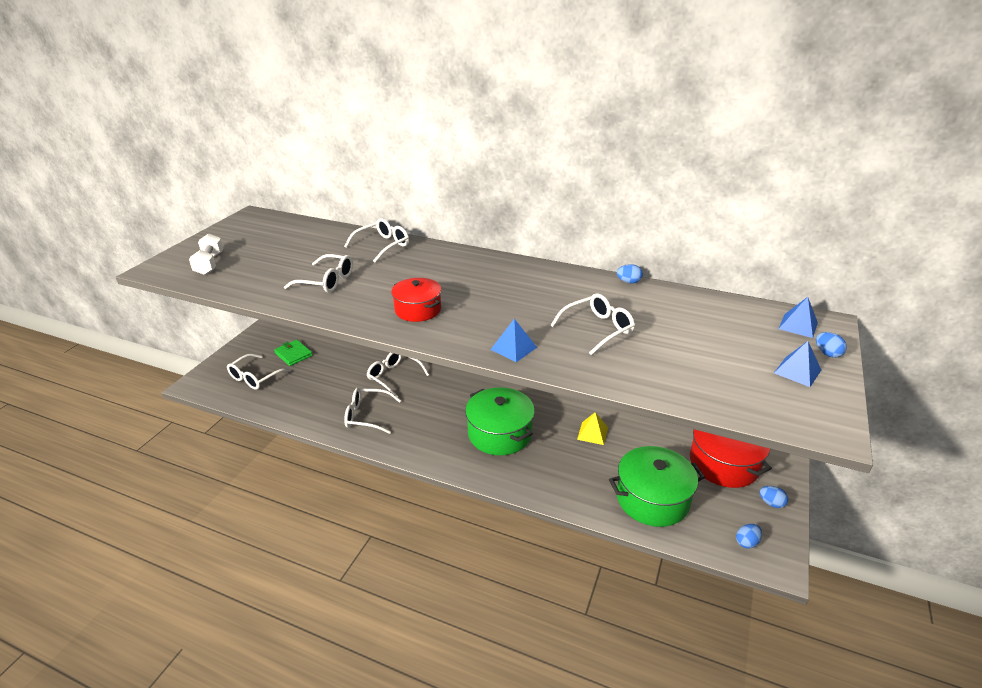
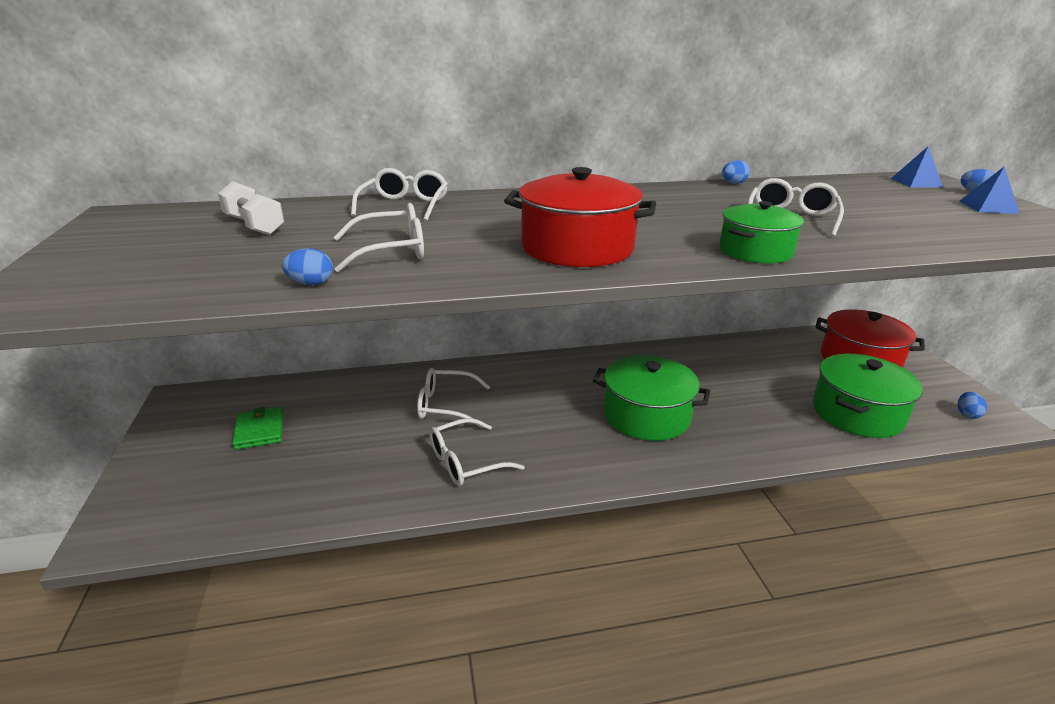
camera: 35 degrees left, 5 degrees down
white dumbbell [189,233,223,275] -> white dumbbell moved to [218,181,284,235]
white glasses [227,354,291,390] -> none
green wallet [274,340,313,366] -> green wallet turned 60 degrees clockwise [232,407,283,450]
red pot [391,278,441,322] -> red pot [504,167,656,267], size x1.58
blue pyramid [490,319,537,362] -> green pot [719,201,804,264]
yellow pyramid [577,412,608,445] -> none
blue egg [759,486,788,508] -> blue egg moved to [282,248,333,285]

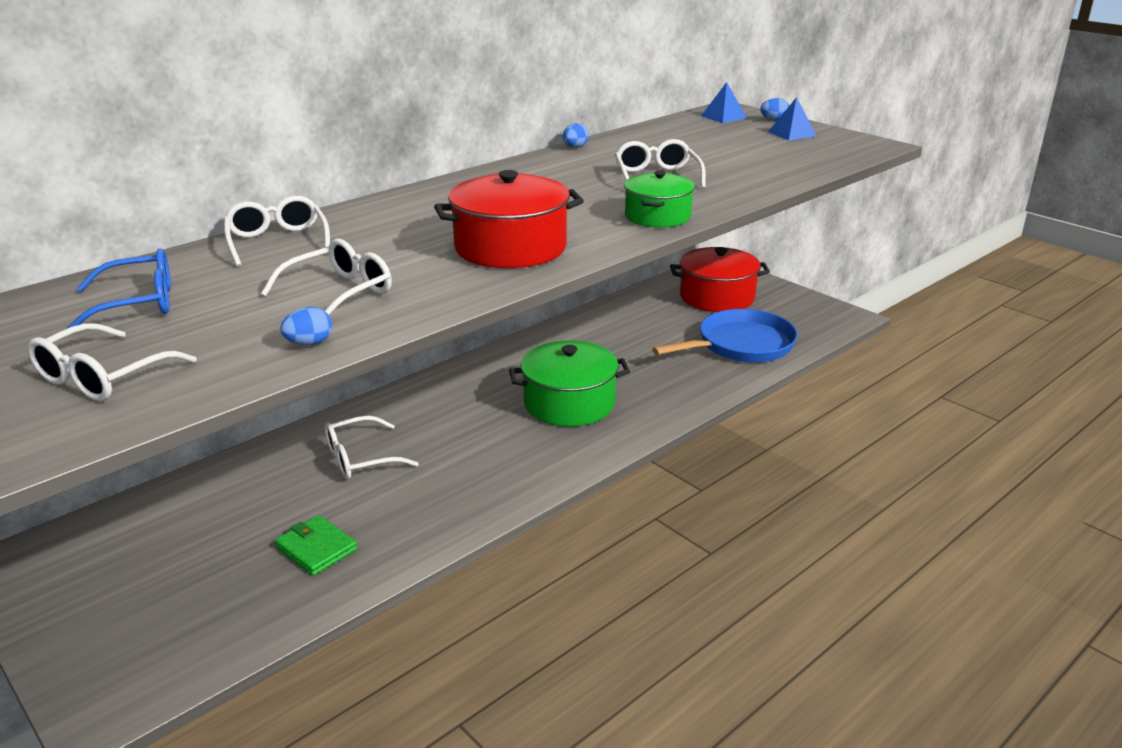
camera: 30 degrees left, 0 degrees up
white dumbbell [218,181,284,235] -> blue glasses [66,249,171,329]
green wallet [232,407,283,450] -> green wallet moved to [275,515,358,576]
white glasses [429,418,525,486] -> white glasses moved to [28,323,197,401]
green pot [813,354,923,438] -> blue pan [652,309,798,362]
blue egg [958,392,987,419] -> none

